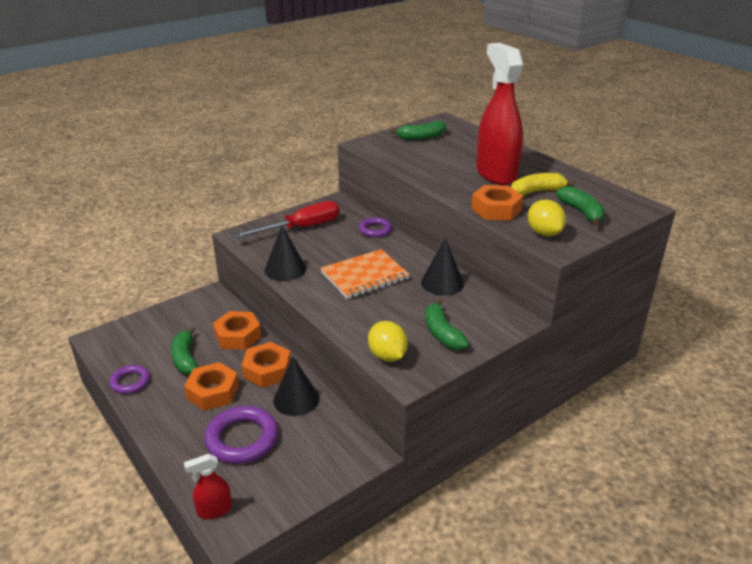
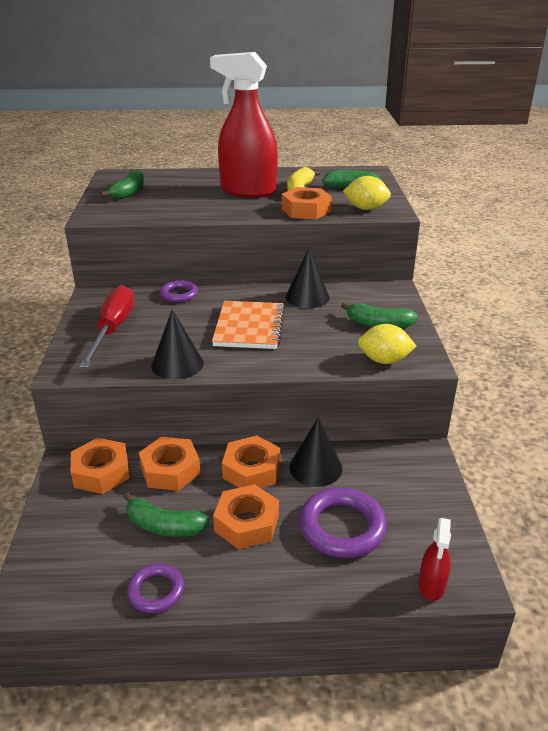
camera: 55 degrees left, 0 degrees up
none -> orange nut [71,438,130,494]

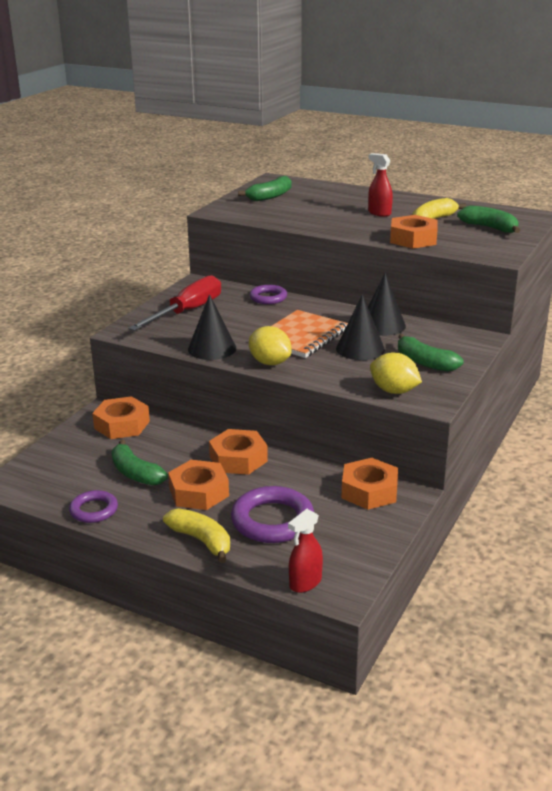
camera: 30 degrees right, 5 degrees down
orange nut [139,437,201,491] -> orange nut moved to [341,458,398,510]
red spray bottle [210,52,278,198] -> red spray bottle [368,153,393,217], size x0.44
black cone [289,417,342,487] -> black cone moved to [336,294,385,360]
yellow lemon [343,176,391,210] -> yellow lemon moved to [249,326,292,365]
none -> yellow banana [163,508,230,563]

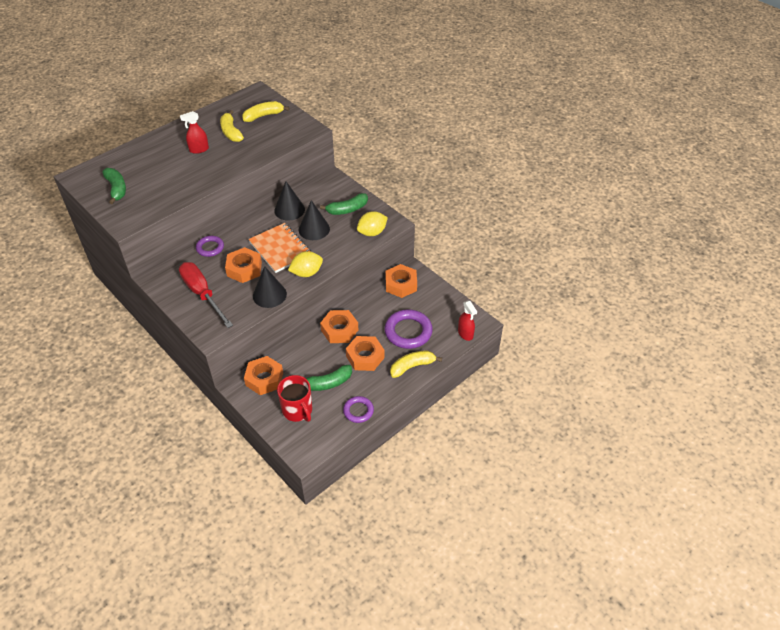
camera: 70 degrees left, 20 degrees up
orange nut [390,215,438,249] -> orange nut moved to [225,247,262,283]
green banana [457,205,520,233] -> yellow banana [242,101,289,122]
none -> red mug [277,375,312,422]

